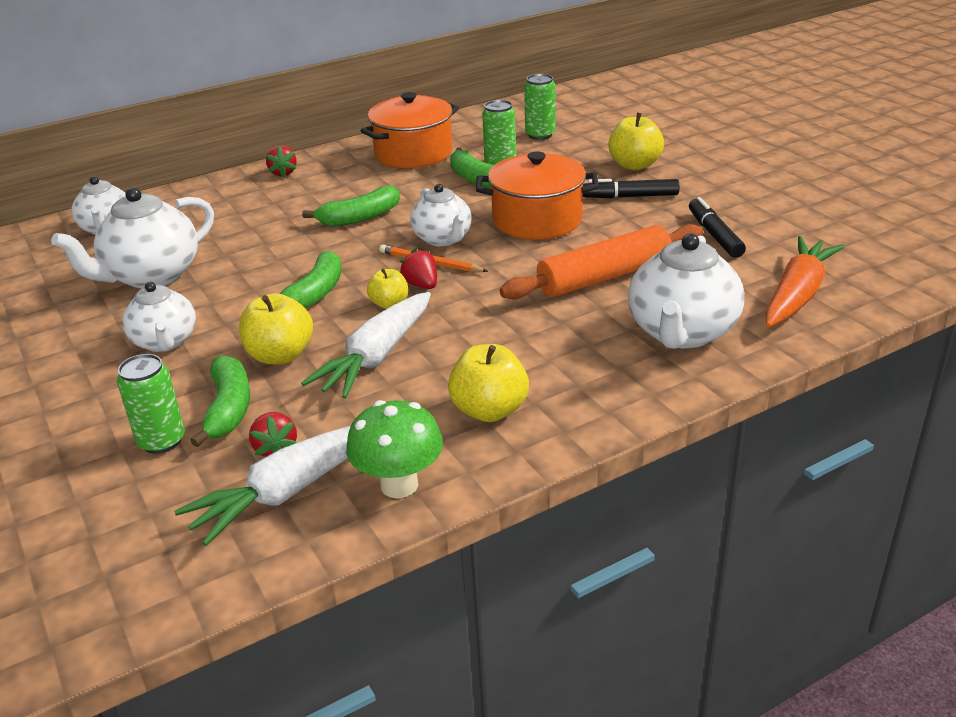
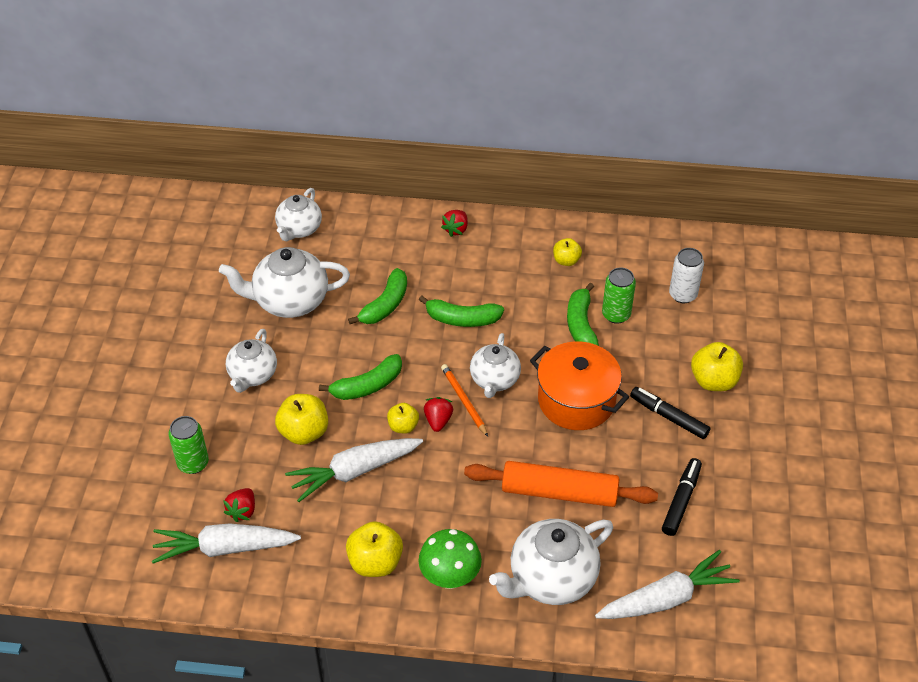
camera: 35 degrees right, 15 degrees up
green banana [190,355,250,447] -> green banana moved to [348,268,407,324]
green mushroom [346,400,443,498] -> green mushroom moved to [418,529,482,589]
orange pot [360,92,459,168] -> yellow apple [553,238,582,266]
green can [524,74,555,140] -> white can [669,248,704,303]
orange carrot [765,236,845,327] -> white carrot [595,550,740,619]

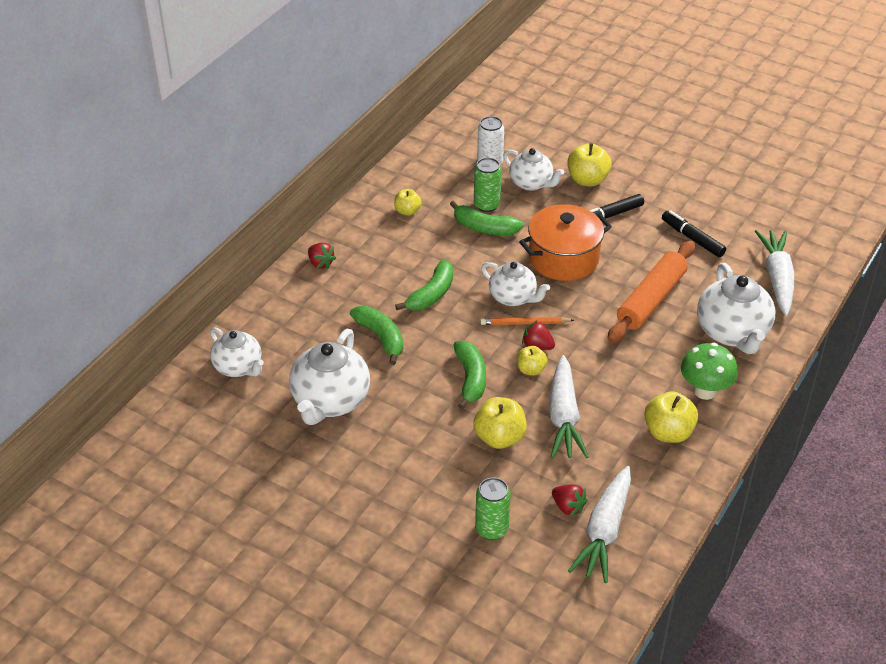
camera: 65 degrees left, 5 degrees down
white teapot [226,329,277,393] -> white teapot moved to [504,148,564,191]

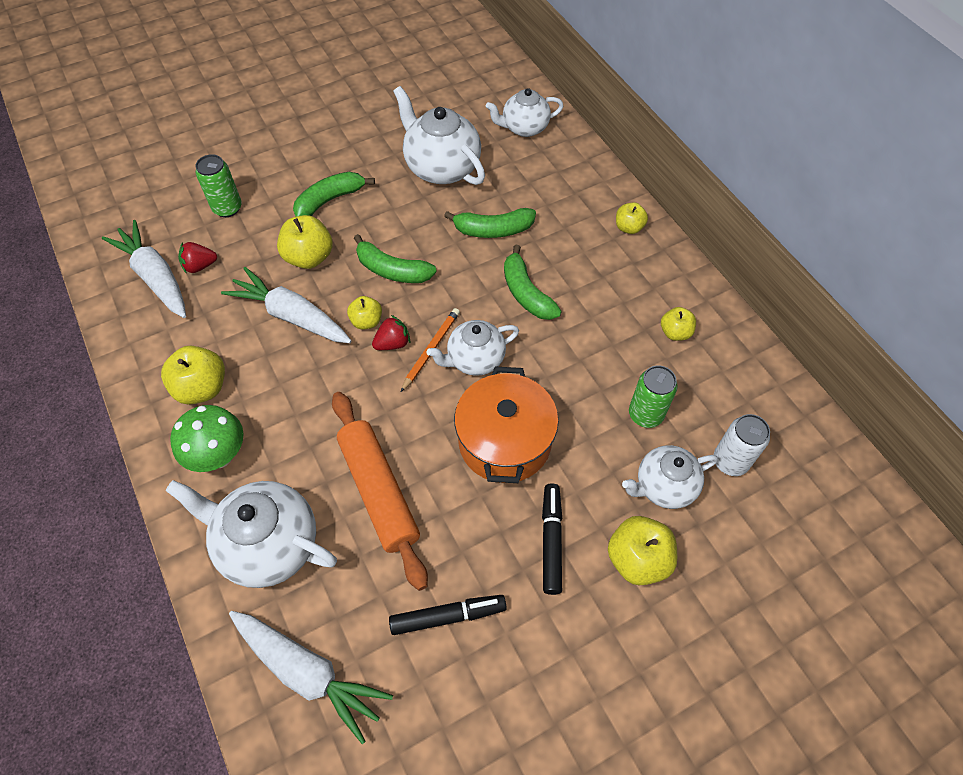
camera: 120 degrees right, 15 degrees up
red strawberry [308,243,336,269] -> yellow apple [616,202,648,234]
green banana [450,201,524,235] -> green banana moved to [293,172,375,217]

